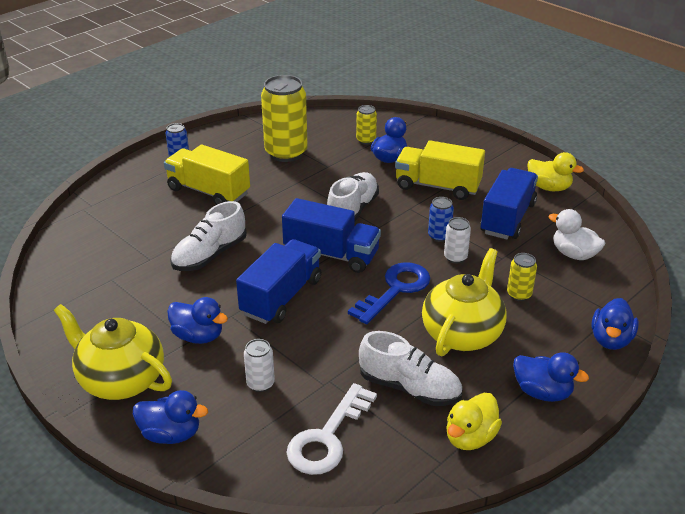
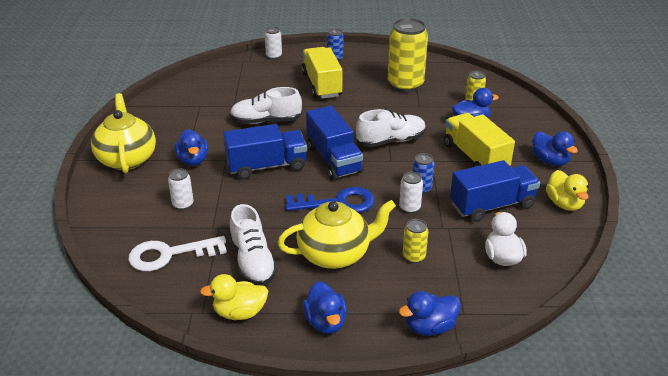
camera: 45 degrees right, 0 degrees up
blue duck [133,390,208,444] -> blue duck moved to [532,131,578,166]
none -> white can [265,27,282,59]

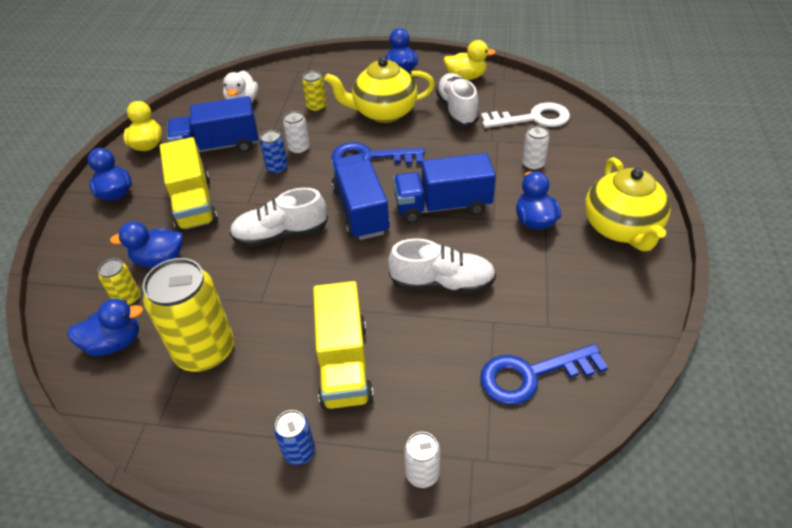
camera: 170 degrees left, 10 degrees up
blue duck [399,291,461,336] -> blue duck moved to [67,299,143,356]
none -> blue key [480,344,608,405]

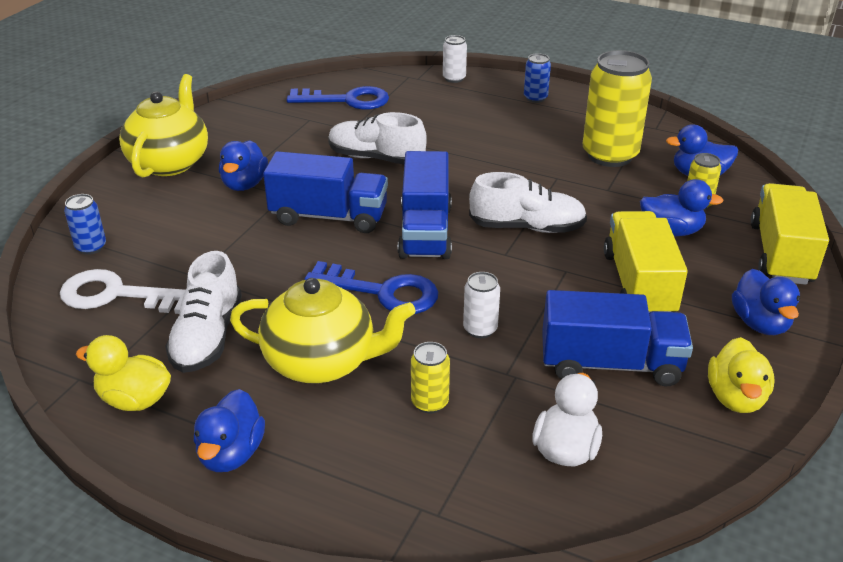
camera: 165 degrees left, 10 degrees down
blue can [260,130,288,174] -> blue can moved to [64,194,106,255]
yellow truck [313,281,374,409] -> yellow truck moved to [751,183,829,285]
white can [522,125,550,171] -> none

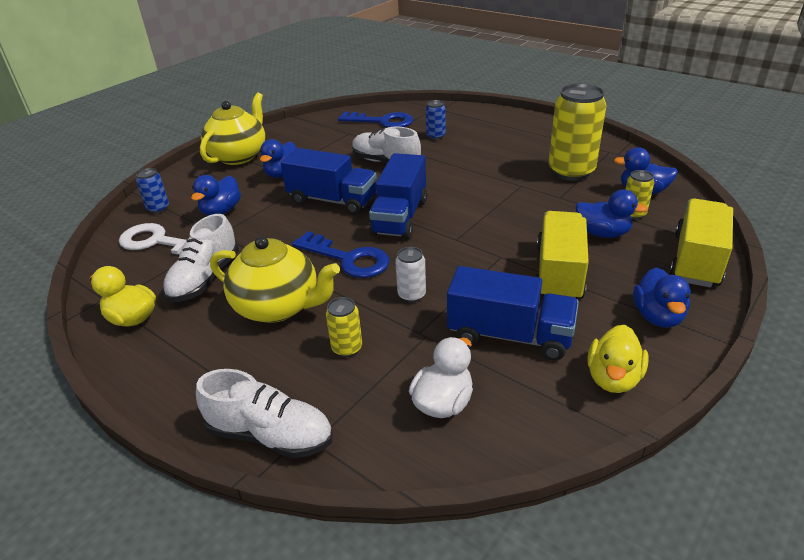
camera: 15 degrees right, 0 degrees up
blue duck [194,389,265,472] -> blue duck moved to [191,175,241,216]
white can [443,35,467,83] -> none
white shoe [469,172,587,233] -> white shoe moved to [196,369,333,458]
blue can [524,53,551,103] -> blue can moved to [426,100,446,140]

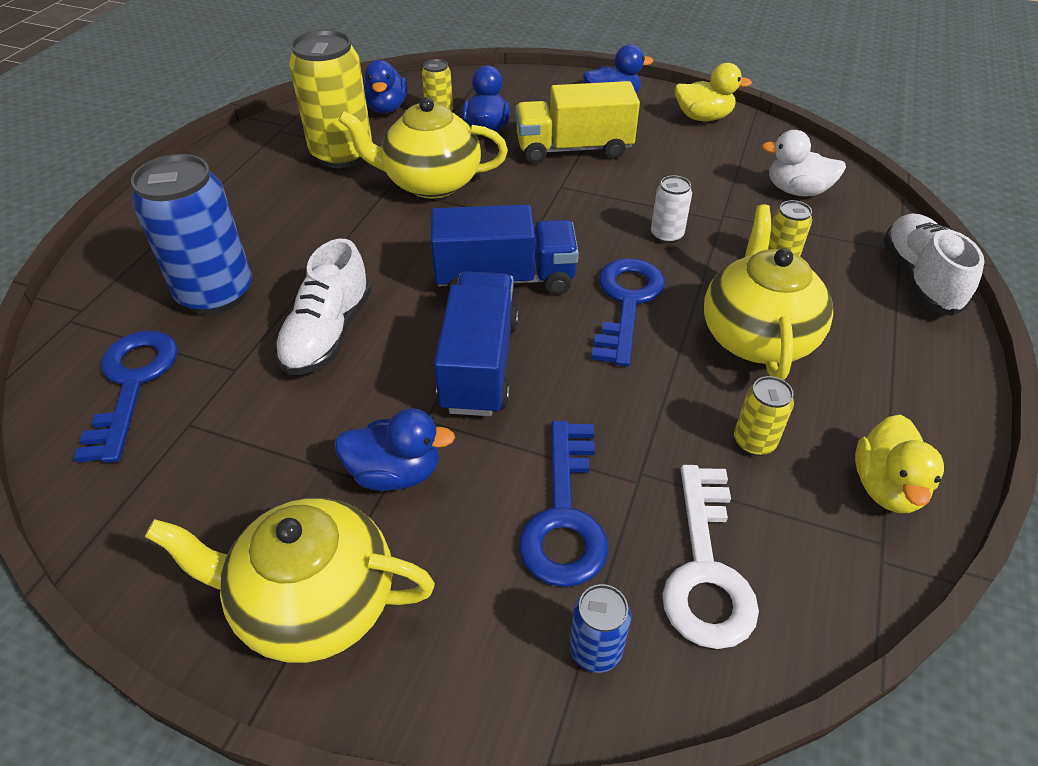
camera: 110 degrees left, 10 degrees up
white shoe [163,214,239,302] -> yellow can [734,376,794,456]
blue duck [191,175,241,216] -> blue key [519,421,609,587]
blue can [426,100,446,140] -> blue can [131,154,252,314], size x2.12
blue truck [447,266,579,360] -> none
yellow truck [670,198,733,288] -> none
none -> yellow teapot [338,97,508,199]

